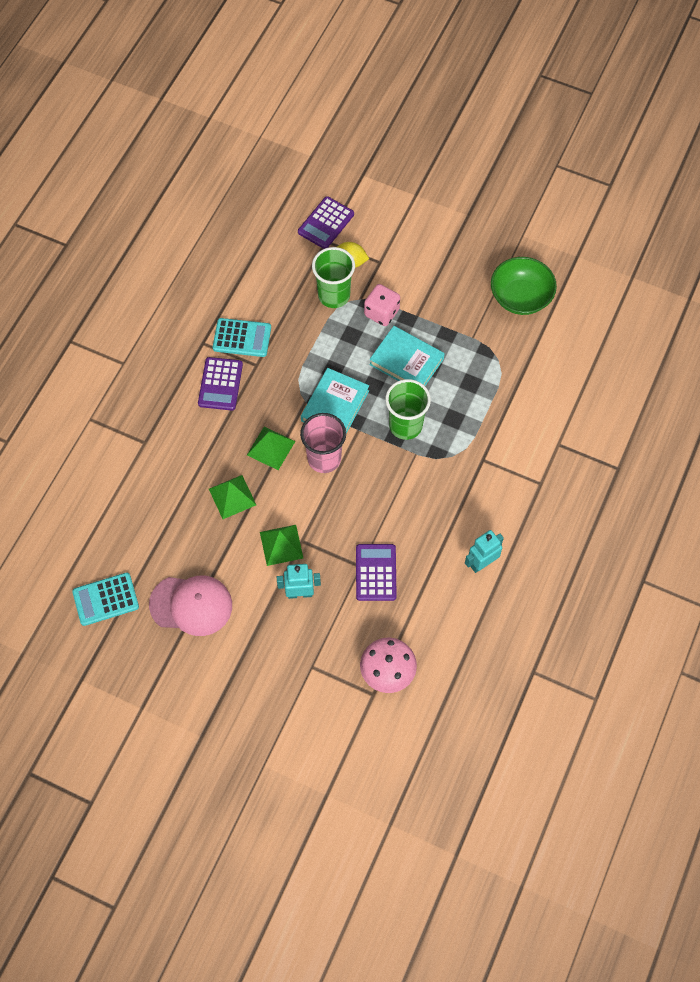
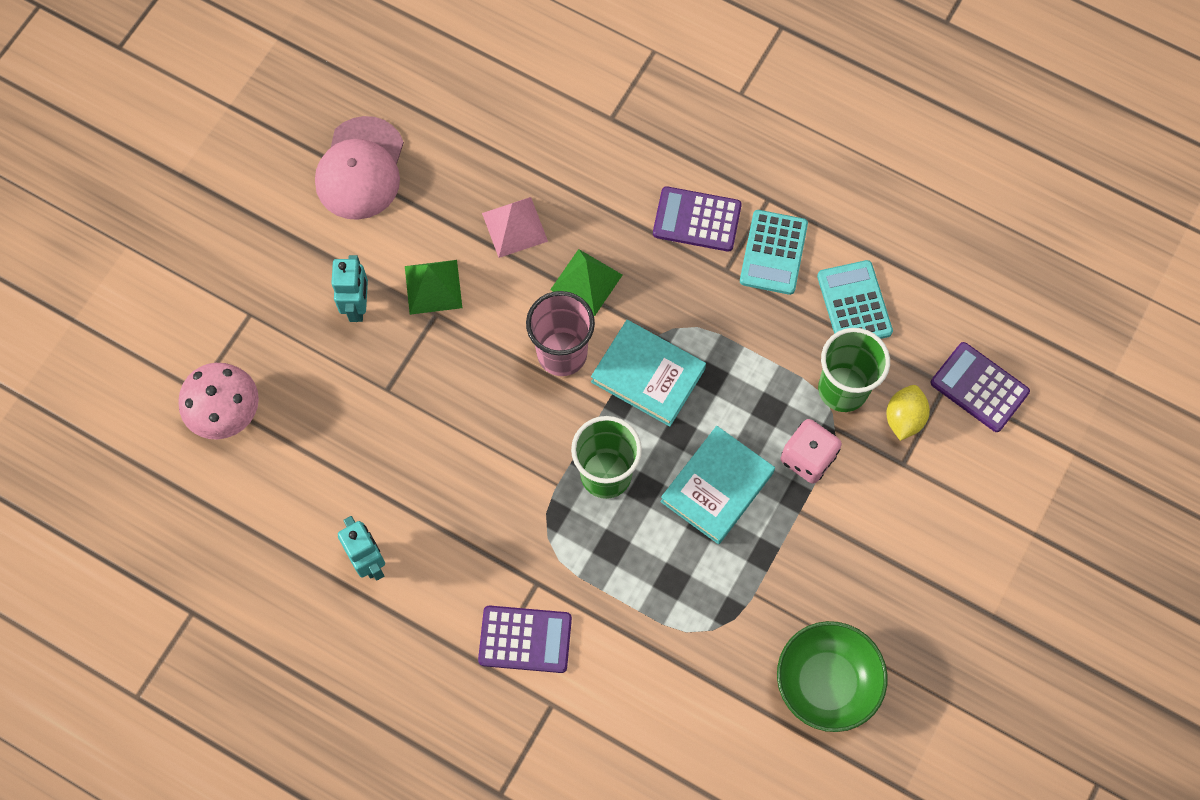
camera: 95 degrees right, 5 degrees up
turquoise calculator [72,572,139,626] -> turquoise calculator moved to [817,260,893,339]
green pyramid [209,475,256,519] -> pink pyramid [482,197,548,258]
purple calculator [356,544,397,601] -> purple calculator moved to [478,605,572,673]

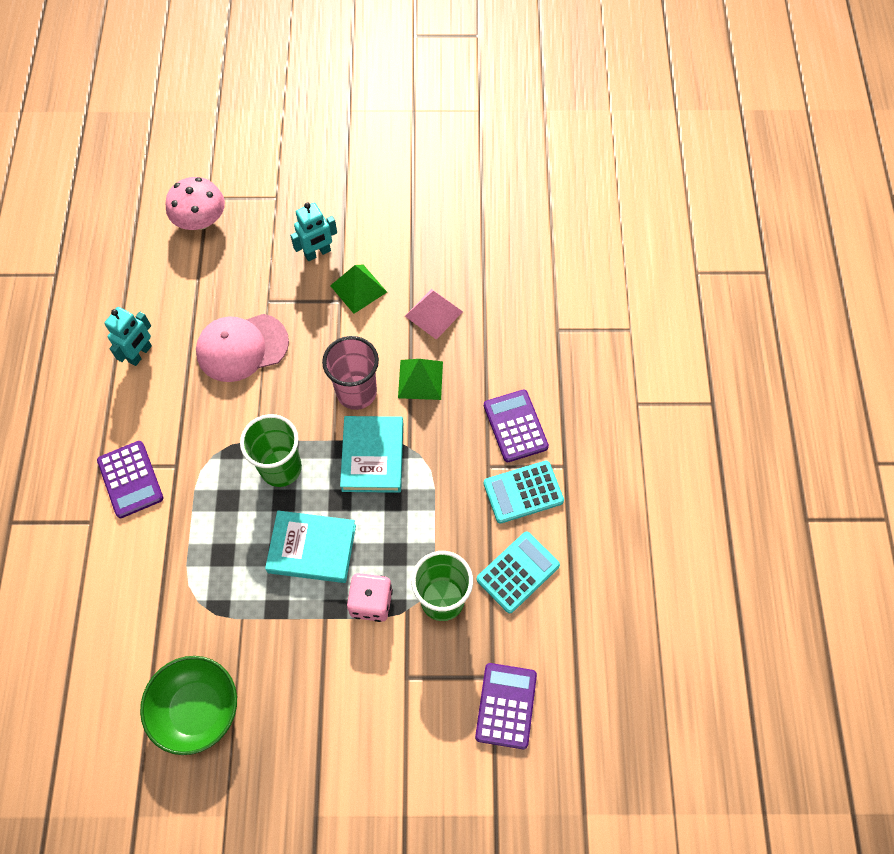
camera: 60 degrees right, 5 degrees down
pink cap [315,116,404,220] -> pink cap moved to [196,314,289,382]
yellow lemon [886,385,930,441] -> none

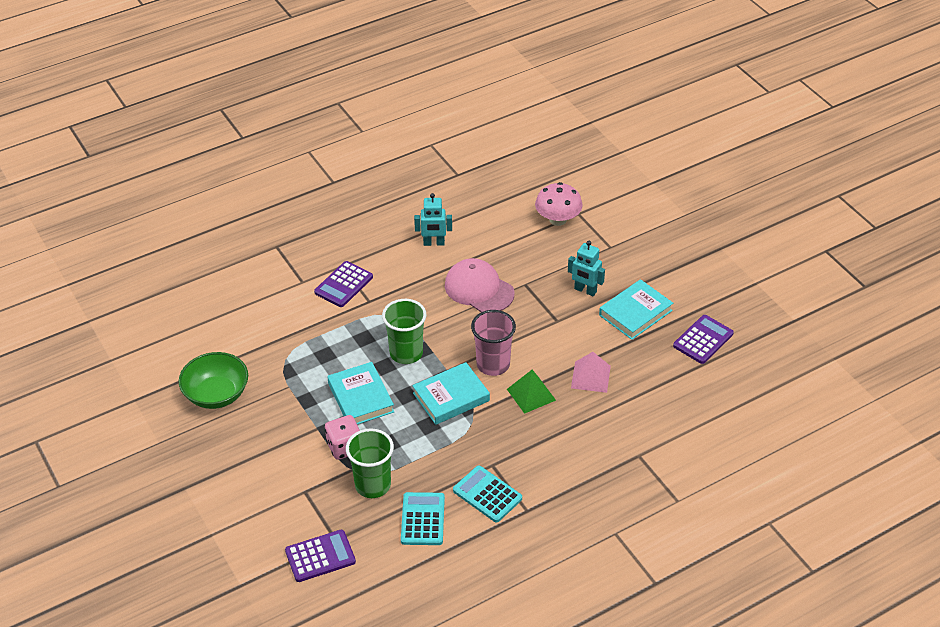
camera: 60 degrees right, 20 degrees down
green pyramid [330,265,387,314] -> none
turquoise calculator [476,531,560,613] -> turquoise calculator turned 105 degrees counterclockwise [401,492,445,545]
purple calculator [484,390,549,462] -> purple calculator moved to [673,315,734,364]
none -> turquoise book [599,279,673,340]

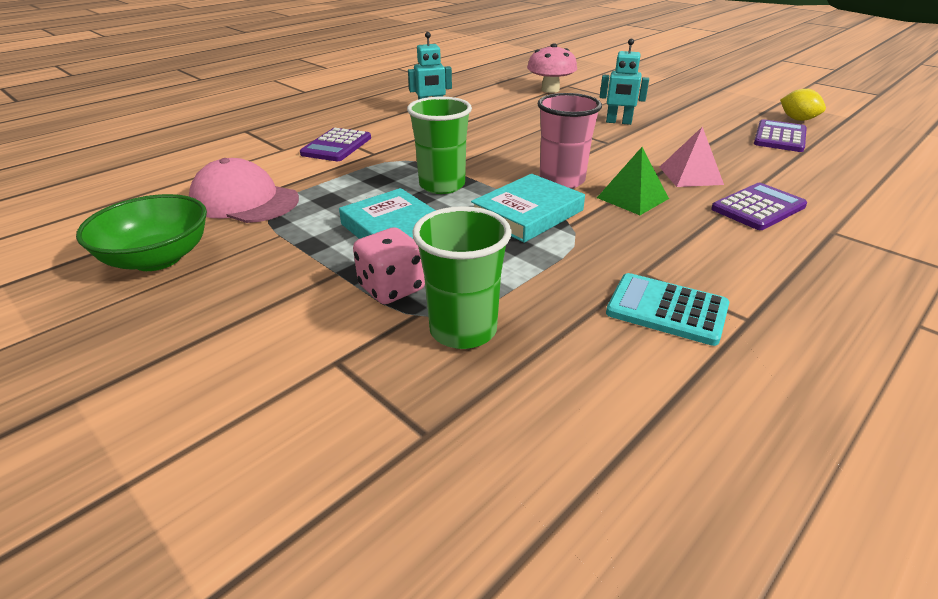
camera: 15 degrees left, 10 degrees down
purple calculator [285,530,356,582] -> purple calculator moved to [711,183,807,230]
turquoise calculator [401,492,445,545] -> none
pink cap [445,258,514,312] -> pink cap moved to [189,158,299,223]
turquoise book [599,279,673,340] -> none
none -> yellow lemon [780,89,826,121]

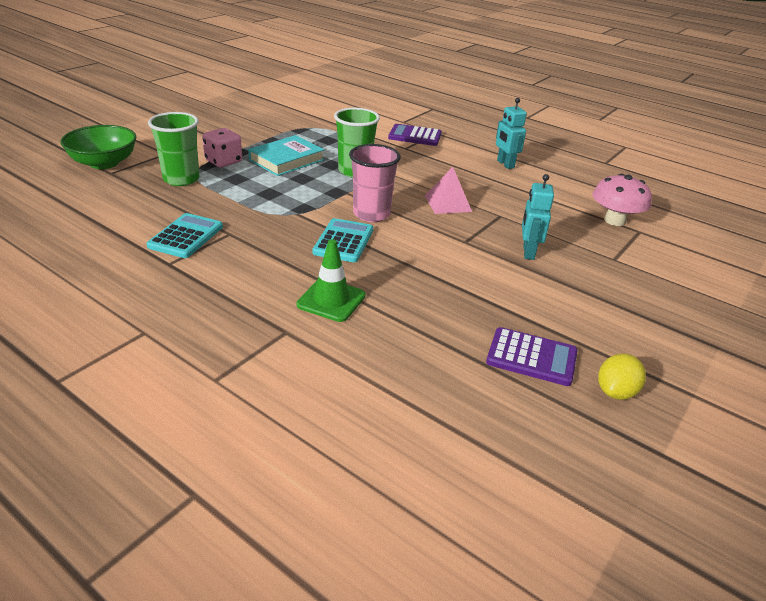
camera: 80 degrees right, 0 degrees up
green bowl [76,194,207,271] -> green bowl moved to [61,125,136,169]
pink cap [189,158,299,223] -> none
turquoise book [471,174,585,243] -> none
green pyramid [597,147,669,215] -> turquoise calculator [312,218,373,262]
pink pyramid [660,126,724,187] -> pink pyramid moved to [425,167,472,214]
purple calculator [711,183,807,230] -> green traffic cone [296,239,366,322]

